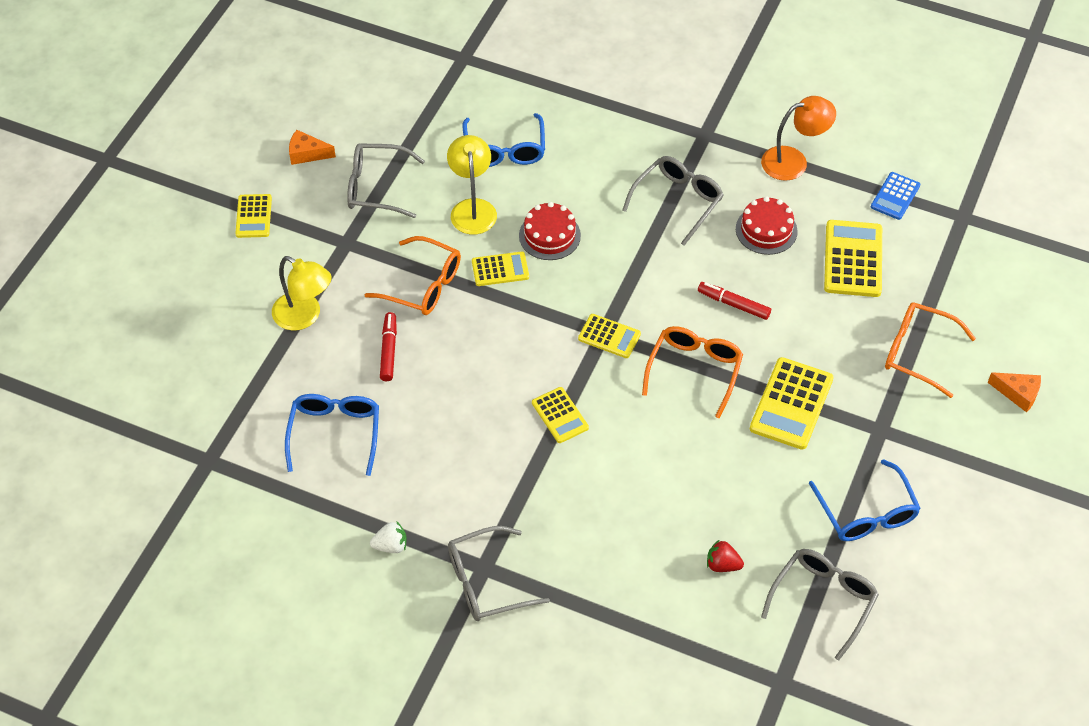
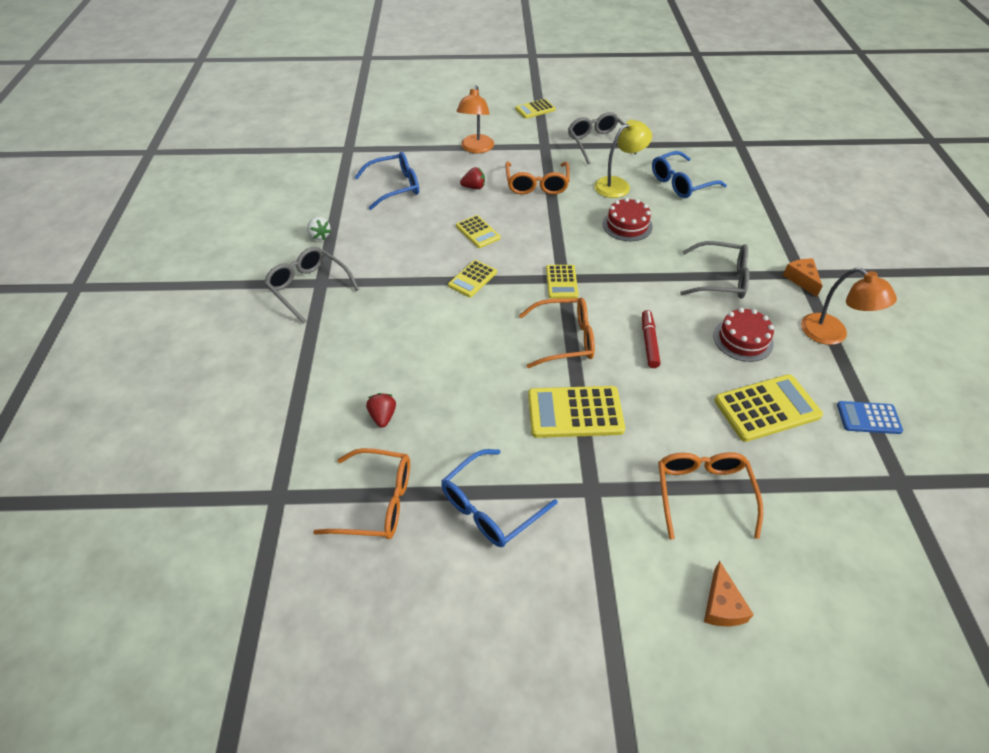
camera: 65 degrees right, 5 degrees down
yellow lamp [272,256,332,331] -> orange lamp [457,85,494,153]
orange cheese [289,130,336,165] -> orange cheese moved to [783,258,822,297]
red marker [380,312,397,381] -> red strawberry [460,167,485,189]
yellow calculator [472,251,529,286] -> yellow calculator moved to [456,215,501,248]
grey glasses [761,549,879,660] -> orange glasses [313,448,410,539]

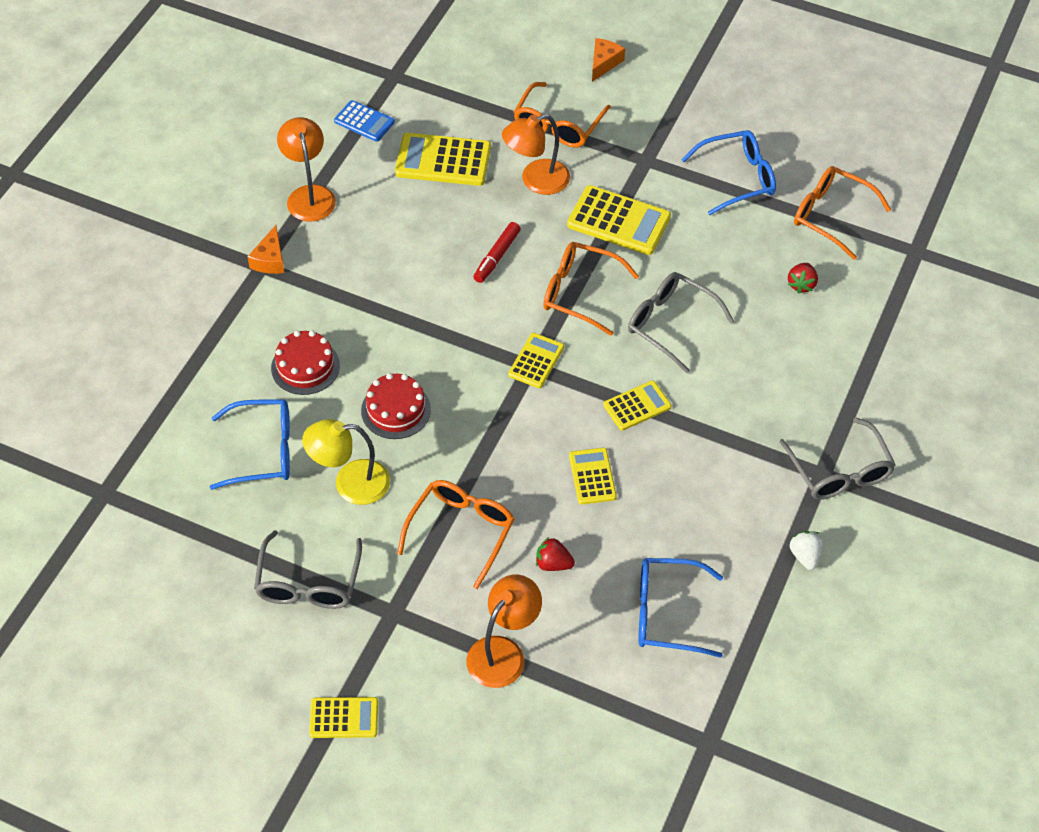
camera: 155 degrees left, 5 degrees up
grey glasses [680,241,749,299] -> grey glasses moved to [628,272,734,373]
red cake [713,308,774,362] -> red cake moved to [271,331,340,395]
none -> orange lamp [502,114,570,195]

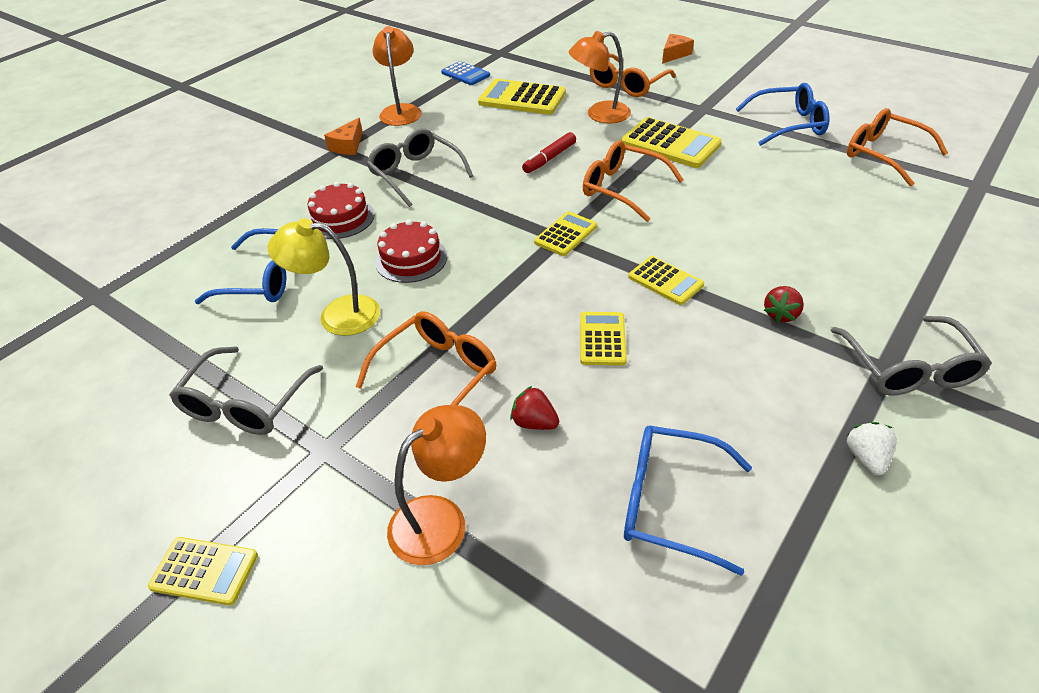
camera: 15 degrees right, 10 degrees down
yellow calculator [603,381,671,431] -> yellow calculator turned 60 degrees clockwise [628,256,704,305]
grey glasses [628,272,734,373] -> grey glasses moved to [367,128,473,207]
red strawberry [788,263,818,293] -> red strawberry moved to [764,286,804,323]

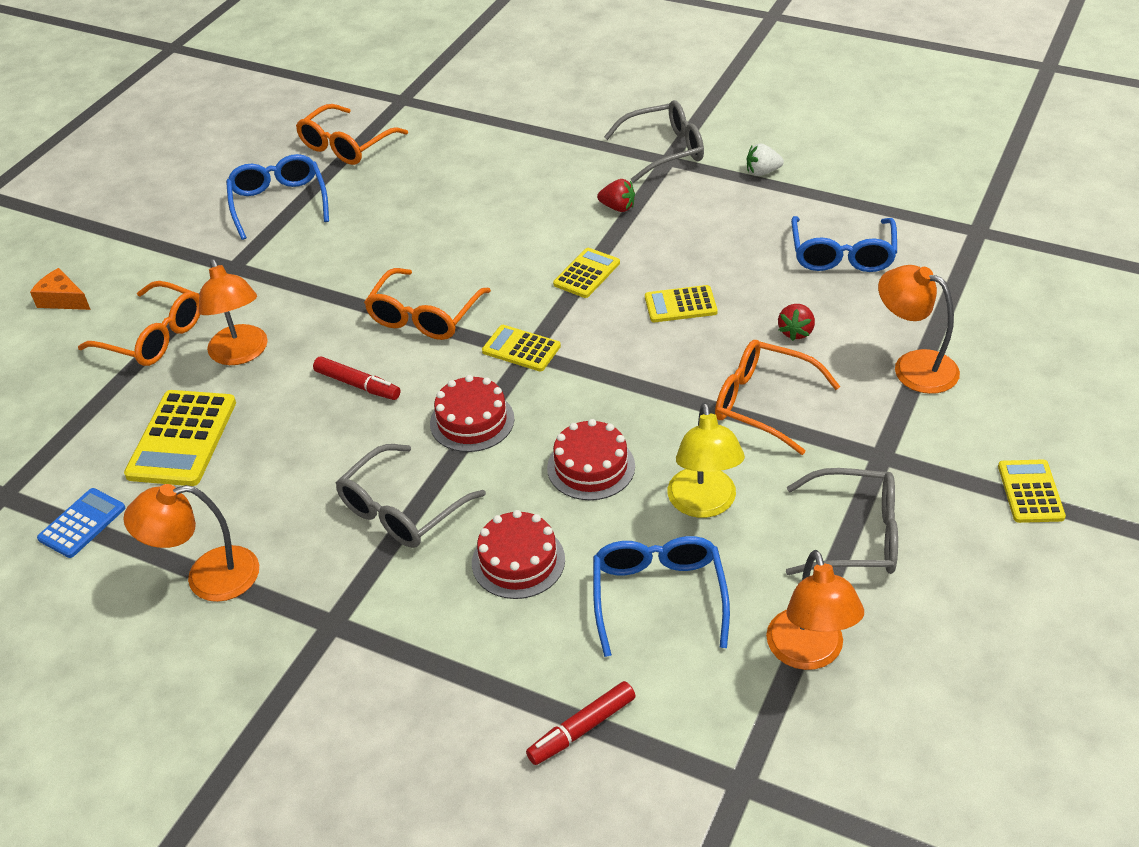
camera: 100 degrees left, 0 degrees up
orange cheese [324,118,363,155] -> none
yellow calculator [621,117,722,168] -> none
none -> red cake [430,375,514,452]
none -> red marker [526,681,635,765]
none -> orange lamp [766,550,864,670]

